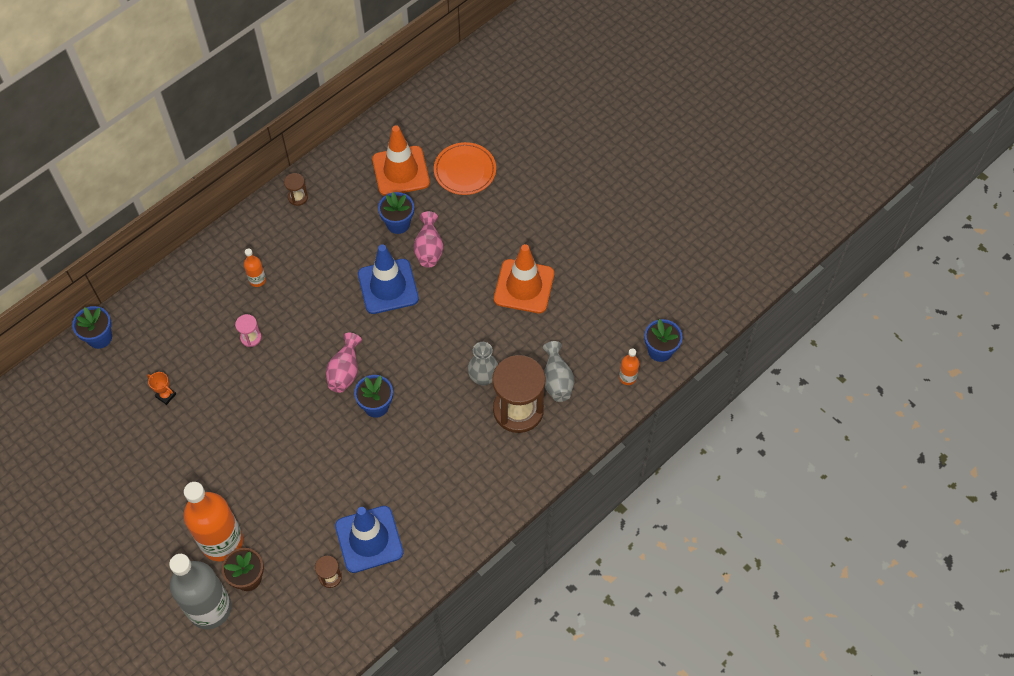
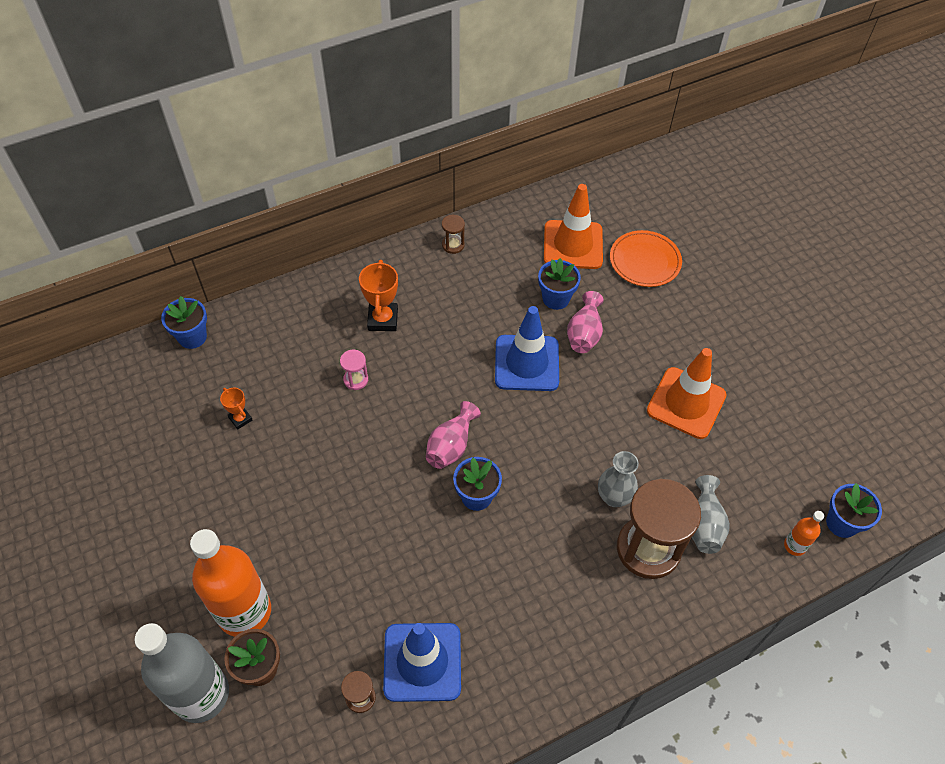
camera: 15 degrees right, 5 degrees down
orange bottle [244,248,266,287] -> orange trophy [359,260,398,331]

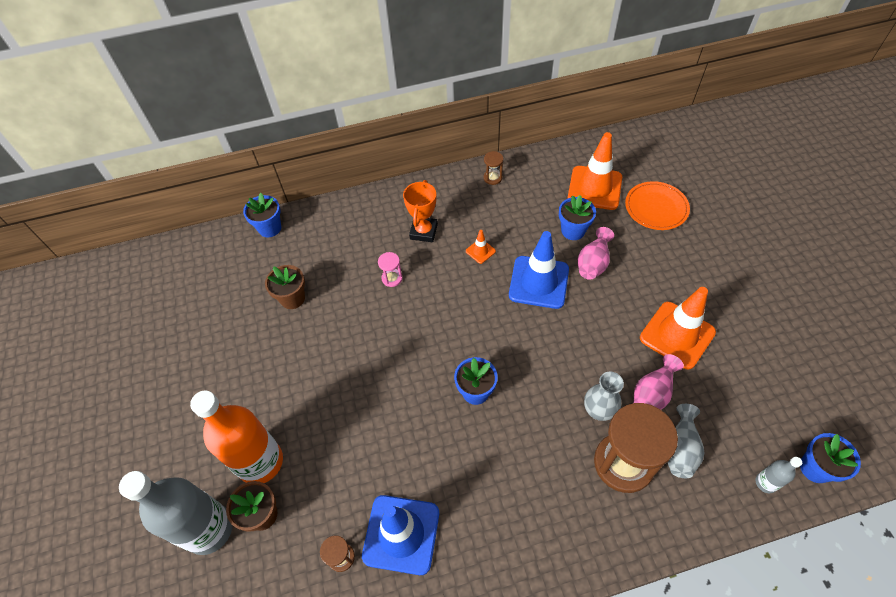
camera: 15 degrees right, 0 degrees up
orange trophy [220,388,252,429] -> brown flower pot [265,265,305,309]
pink vase [426,401,481,469] -> pink vase moved to [633,354,684,410]
orange bottle [784,511,824,556] -> grey bottle [756,457,802,493]
none -> orange traffic cone [466,230,496,264]

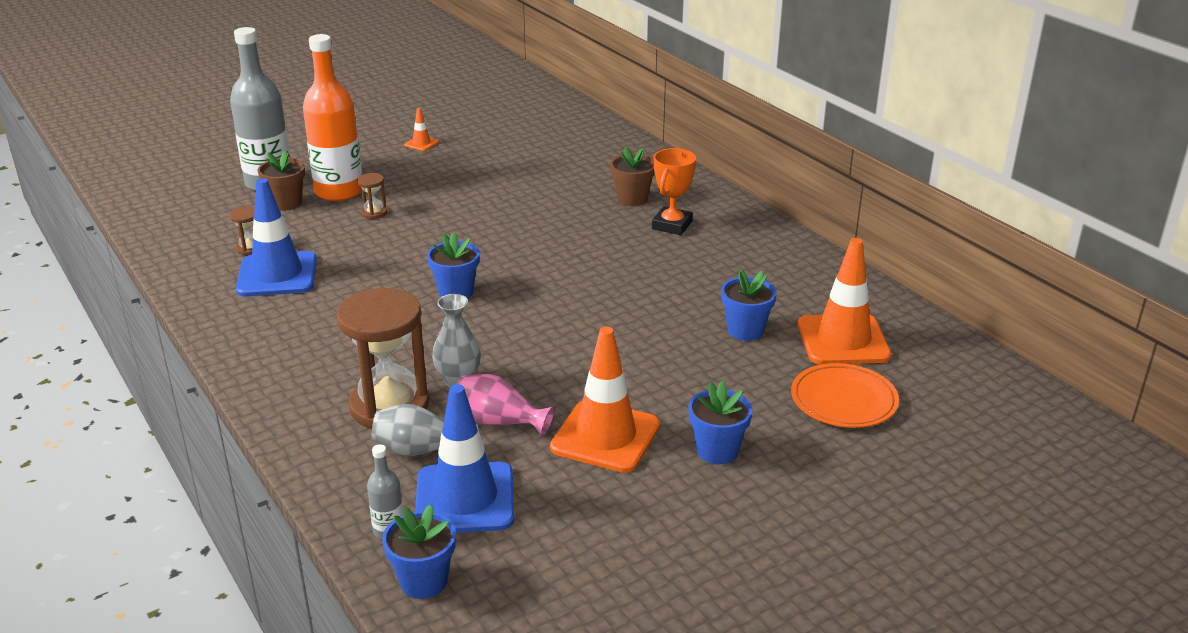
camera: 70 degrees right, 25 degrees down
blue flower pot [243,193,281,237] -> blue flower pot moved to [688,381,752,464]
brown flower pot [265,265,305,309] -> brown flower pot moved to [610,146,655,206]
pink hourglass [378,252,403,287] -> none
orange trophy [403,180,438,242] -> orange trophy turned 60 degrees counterclockwise [652,148,696,235]
orange traffic cone [466,230,496,264] -> orange traffic cone moved to [404,108,439,151]
brown hourglass [483,151,504,185] -> brown hourglass moved to [357,173,387,219]
blue traffic cone [509,231,569,309] -> blue traffic cone moved to [415,384,514,533]
pink vase [578,227,614,280] -> none

